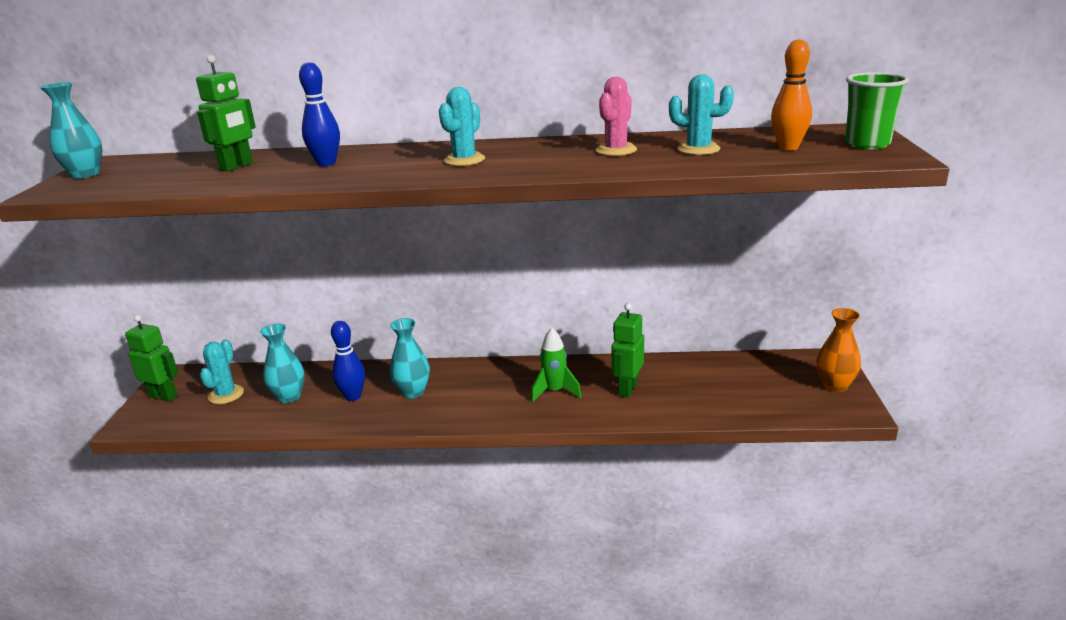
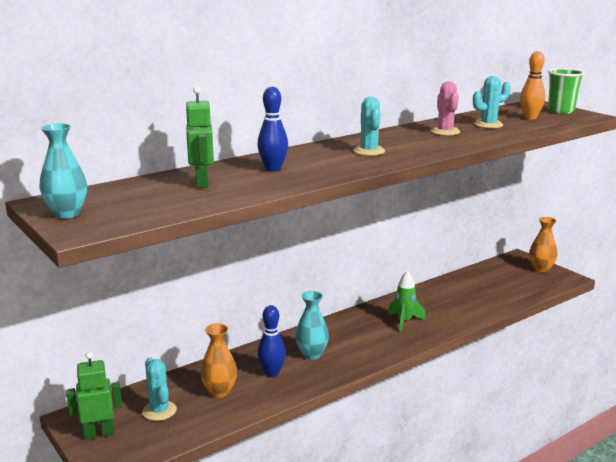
camera: 40 degrees left, 5 degrees down
turquoise vase [260,323,305,403] -> orange vase [200,323,237,398]
green robot [611,303,644,398] -> none

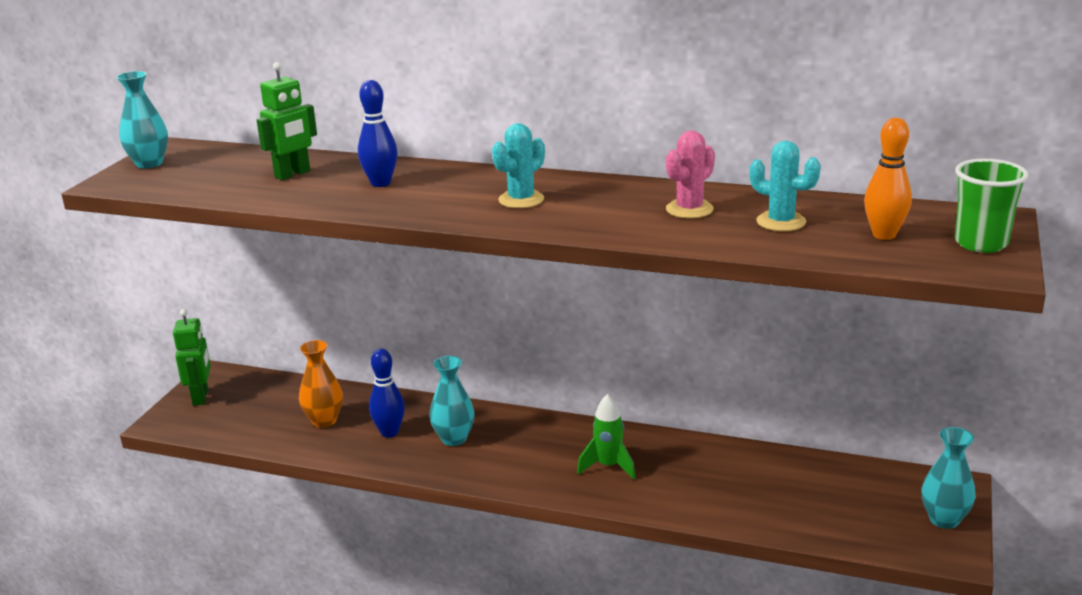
camera: 55 degrees right, 5 degrees up
green robot [66,352,122,440] -> green robot turned 45 degrees clockwise [173,309,211,406]
turquoise cactus [142,357,177,421] -> none
orange vase [529,217,558,273] -> turquoise vase [922,427,976,529]

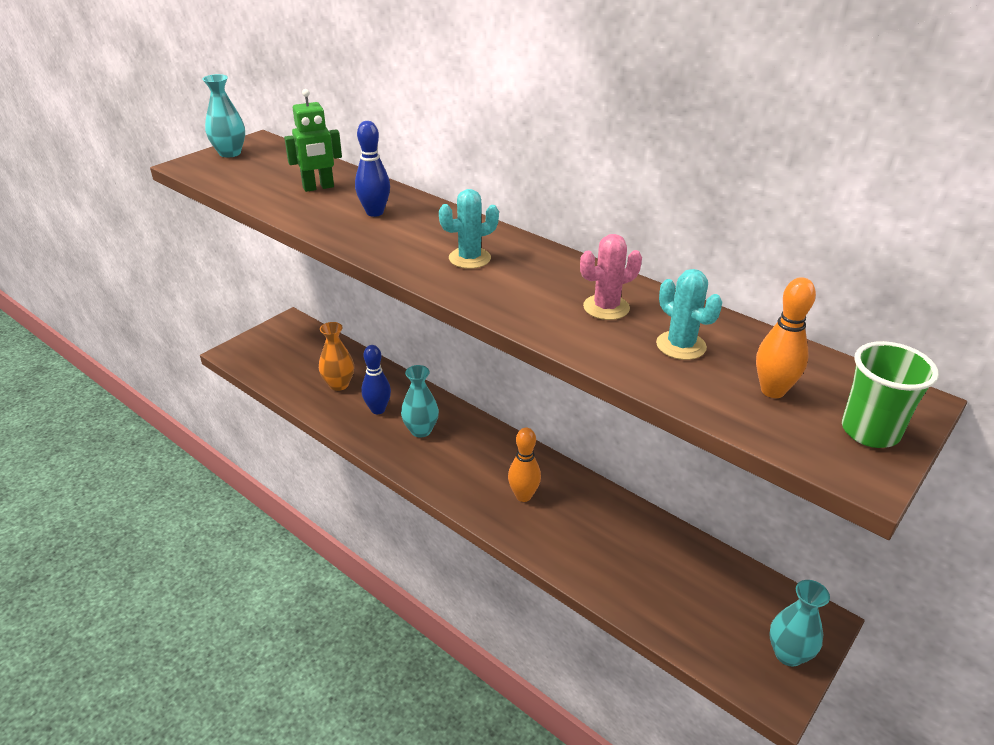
camera: 20 degrees right, 10 degrees up
green robot [173,309,211,406] -> none
green rocket [577,394,636,480] -> orange bowling pin [508,428,541,502]

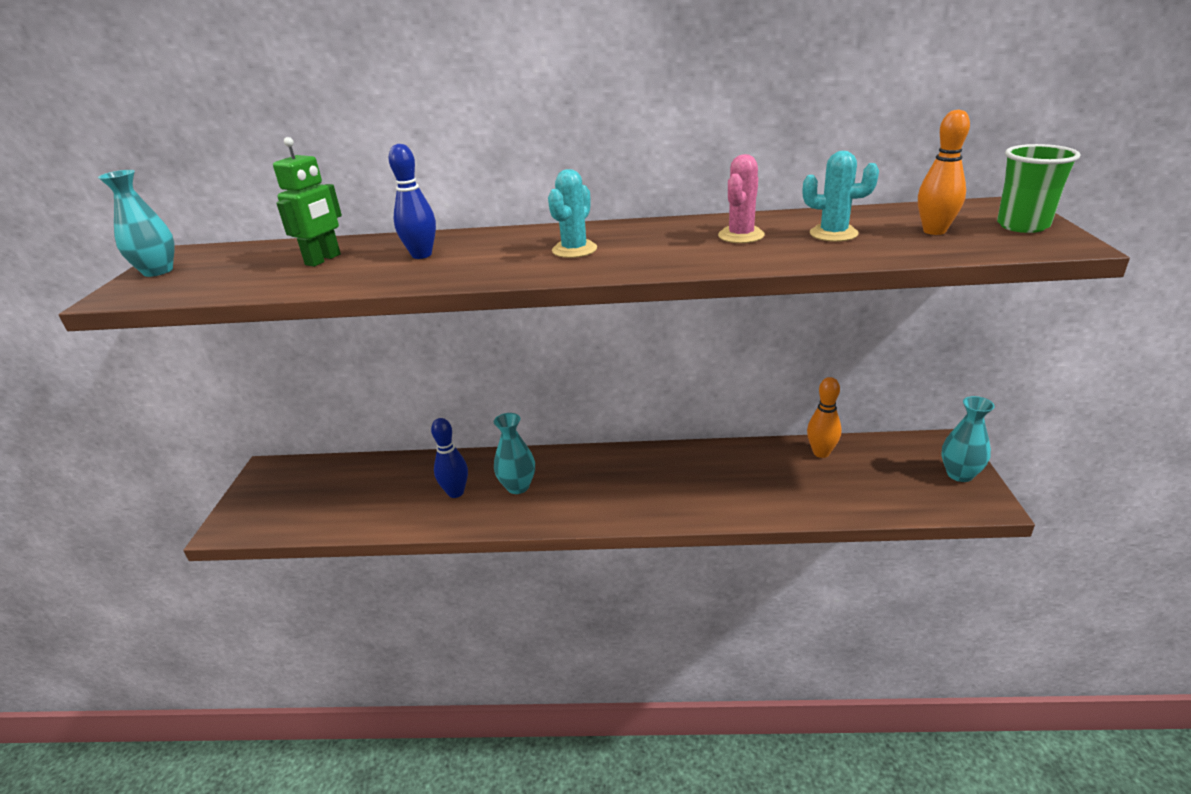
camera: 35 degrees left, 5 degrees down
orange vase [319,322,354,391] -> none
orange bowling pin [508,428,541,502] -> orange bowling pin moved to [807,377,841,458]

